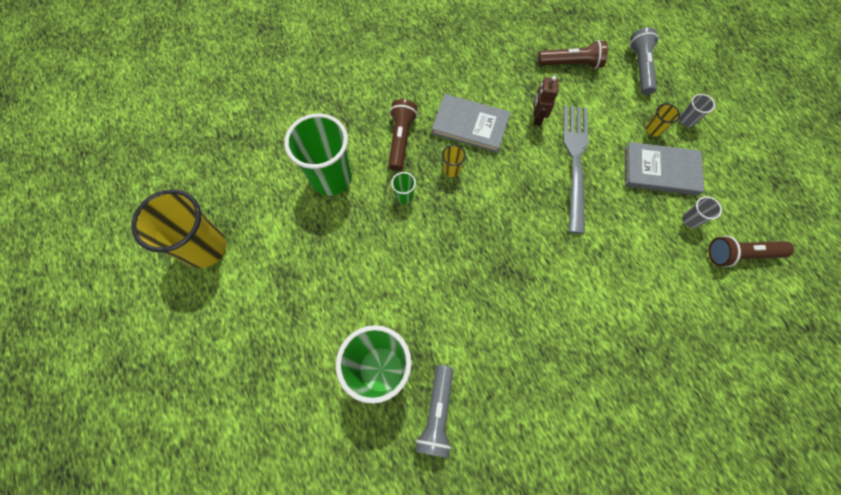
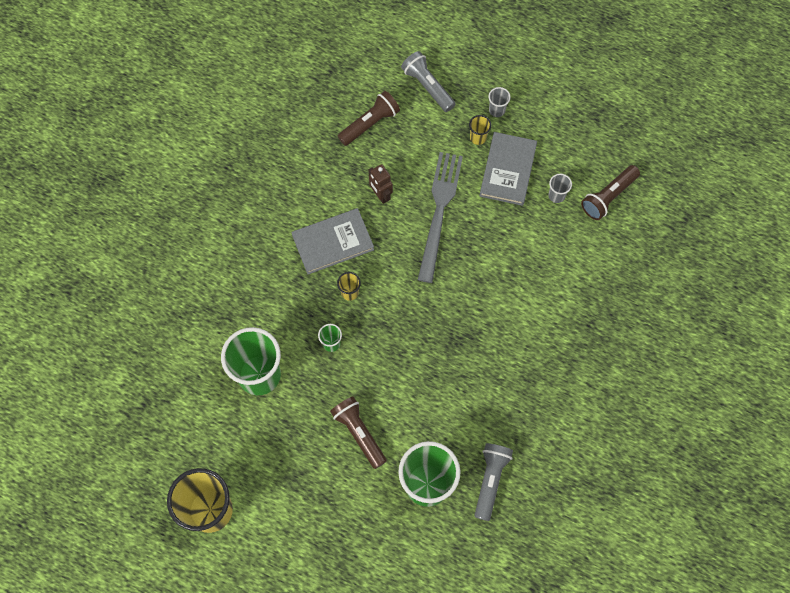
camera: 40 degrees left, 0 degrees up
brown flashlight [388,99,417,171] -> brown flashlight moved to [330,396,387,469]
grey flashlight [415,365,453,458] -> grey flashlight turned 135 degrees counterclockwise [475,443,513,521]
grey fork [563,106,588,234] -> grey fork turned 45 degrees clockwise [418,152,463,283]
grey book [625,142,704,196] -> grey book turned 45 degrees counterclockwise [479,132,537,206]

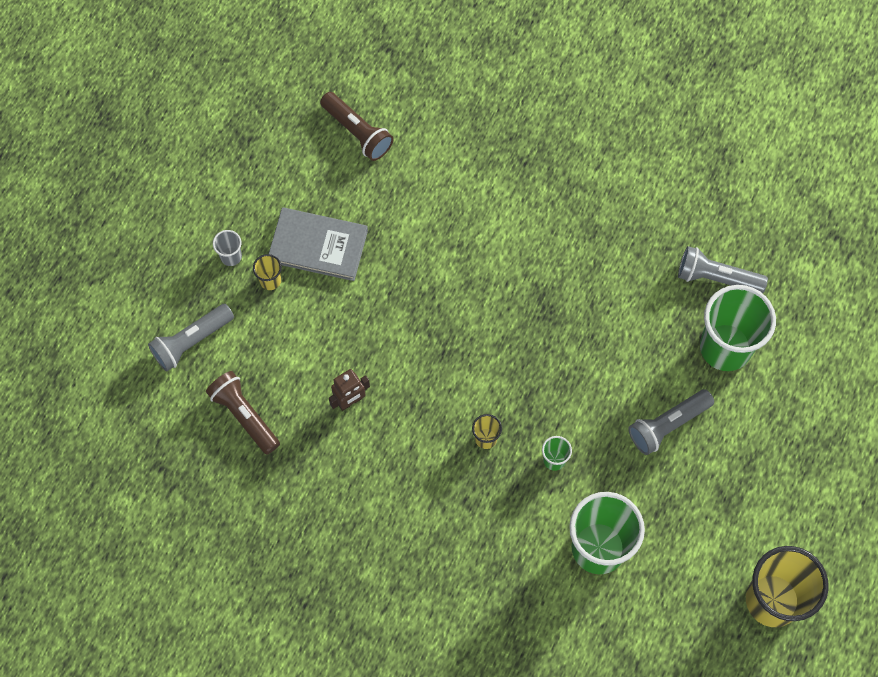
camera: 90 degrees left, 0 degrees up
grey book [292,208,374,274] -> none
brown flashlight [330,396,387,469] -> grey flashlight [629,389,714,455]
grey fork [418,152,463,283] -> none
grey cup [548,174,572,203] -> none

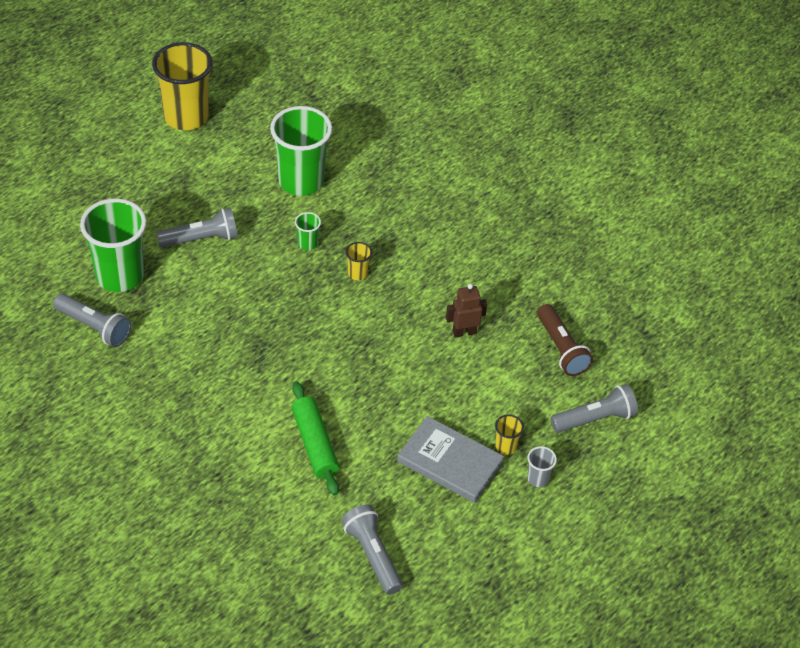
camera: 165 degrees left, 20 degrees down
brown flashlight [320,92,393,161] -> grey flashlight [341,504,403,595]
none -> green rolling pin [292,382,339,496]

